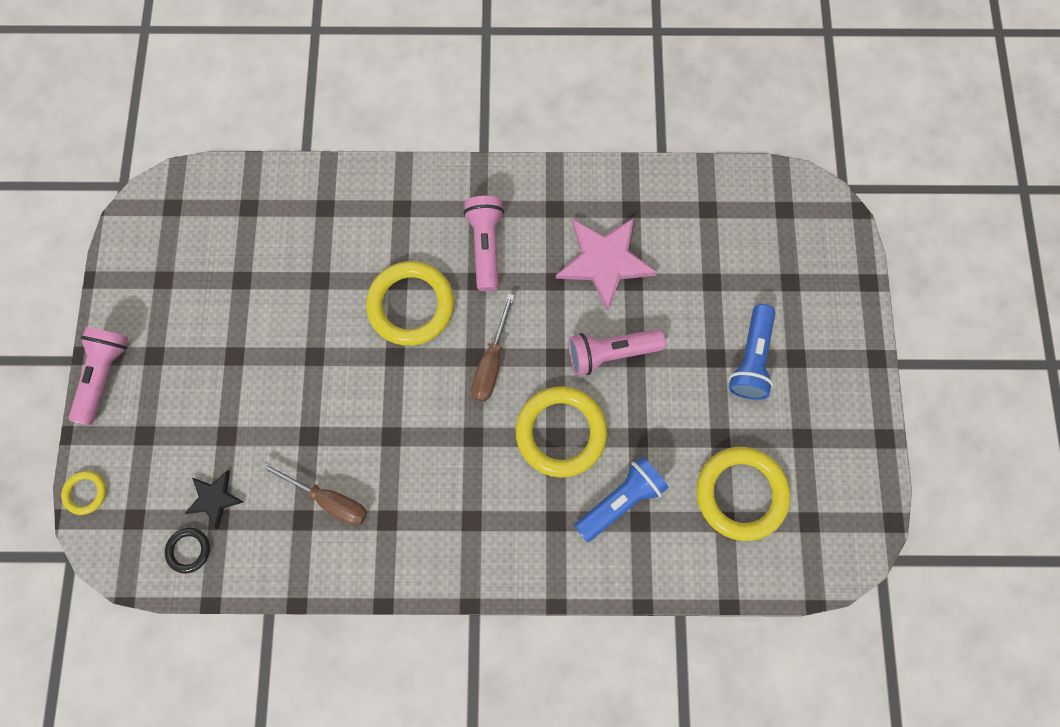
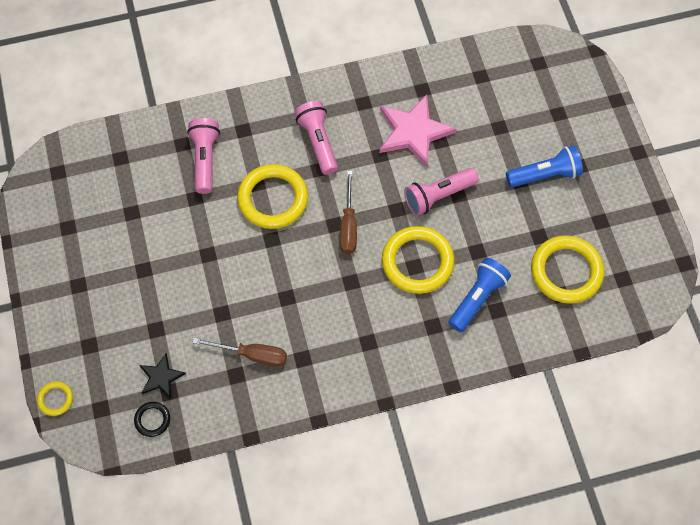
camera: 15 degrees left, 10 degrees down
pink flashlight [69,327,129,425] -> pink flashlight moved to [187,118,220,194]
blue flashlight [729,304,776,400] -> blue flashlight turned 105 degrees counterclockwise [506,145,583,187]

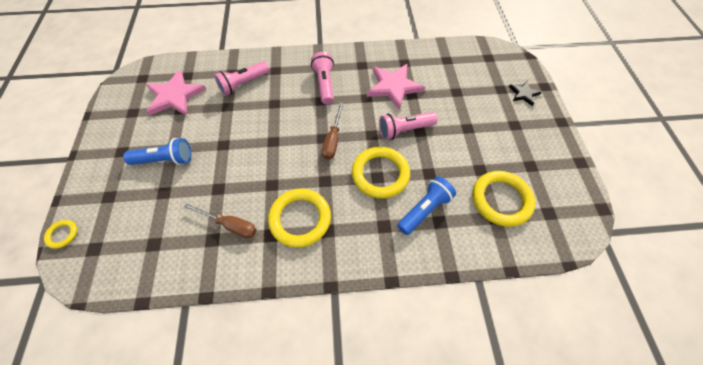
camera: 10 degrees right, 5 degrees down
black ring [134,402,170,437] -> none
black star [140,354,186,398] -> black star moved to [509,81,542,106]
pink flashlight [187,118,220,194] -> pink flashlight turned 135 degrees counterclockwise [214,61,270,96]
yellow ring [237,164,308,229] -> yellow ring moved to [268,188,331,248]
blue flashlight [506,145,583,187] -> blue flashlight moved to [123,138,191,165]
none -> pink star [146,70,206,116]

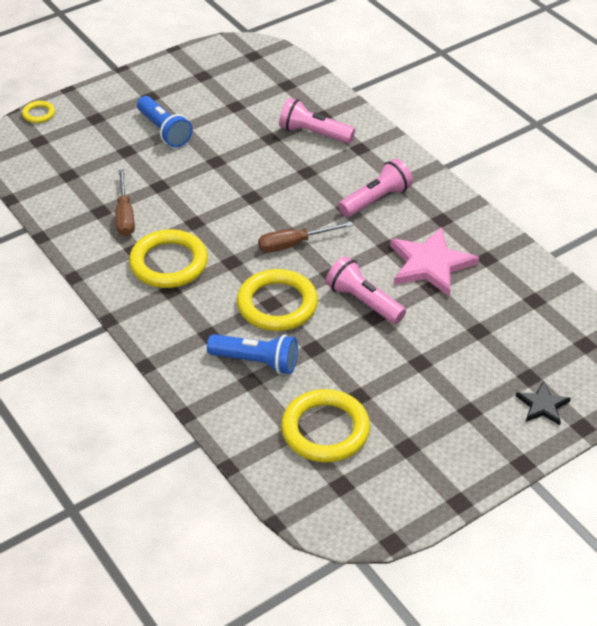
camera: 60 degrees right, 15 degrees down
pink star [146,70,206,116] -> none

